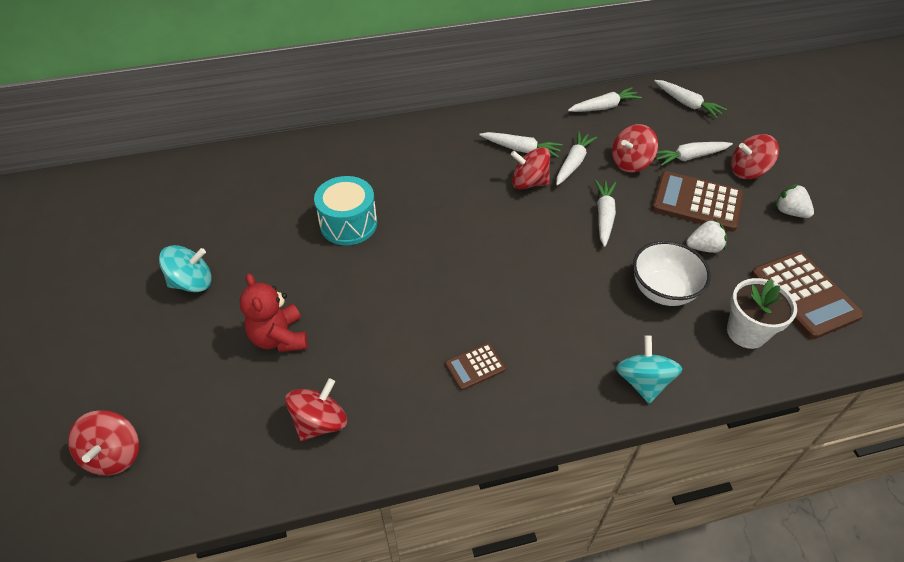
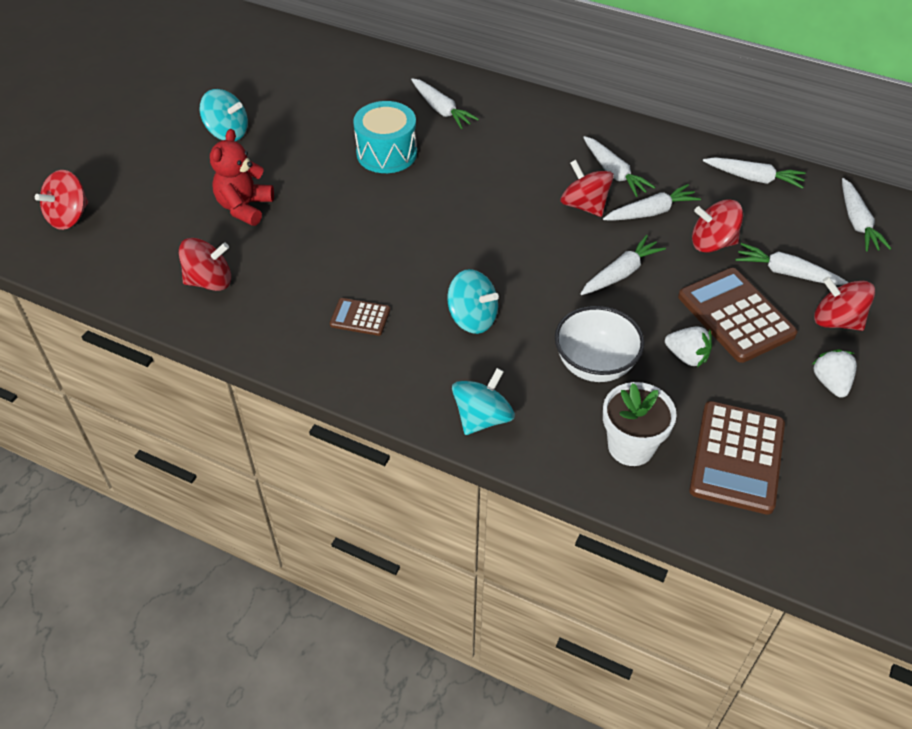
camera: 40 degrees right, 0 degrees up
none -> white carrot [411,78,479,129]
none -> turquoise spinning top [447,269,499,334]

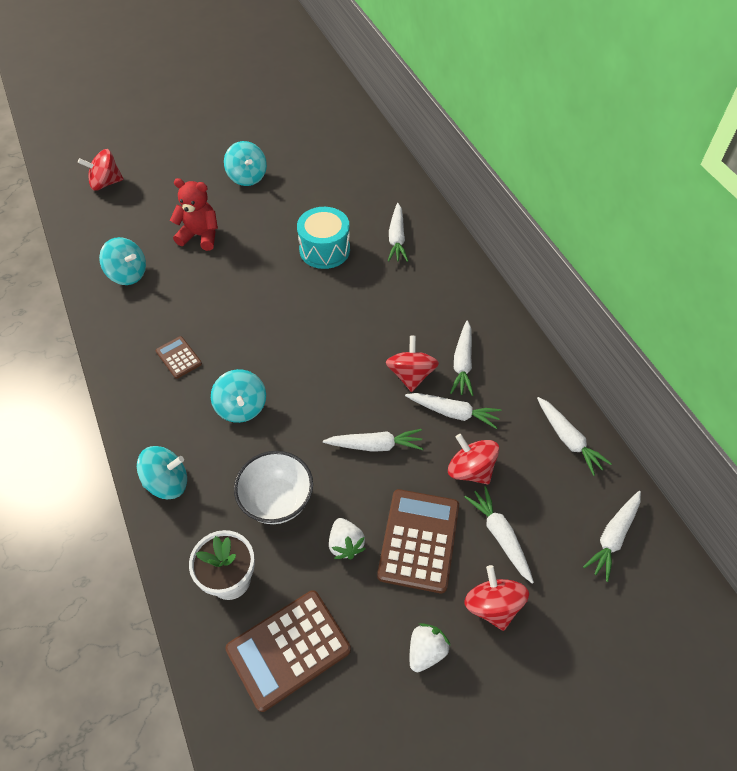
camera: 40 degrees right, 5 degrees up
red spinning top [179,238,231,291] -> turquoise spinning top [99,237,146,285]
red teddy bear [210,129,274,226] -> red teddy bear turned 45 degrees clockwise [170,178,218,251]

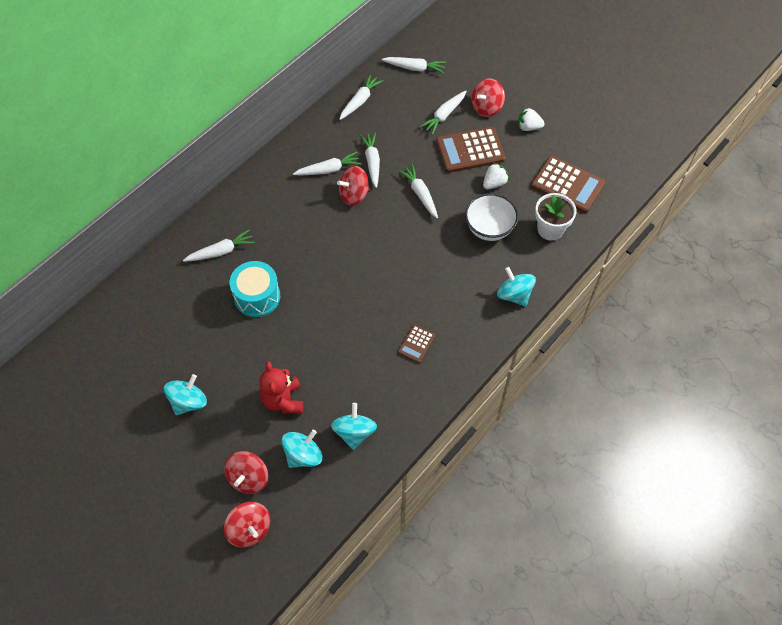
camera: 115 degrees left, 5 degrees up
turquoise spinning top [211,369,266,423] -> turquoise spinning top moved to [282,430,322,468]
red spinning top [448,434,499,485] -> red spinning top moved to [224,451,268,494]

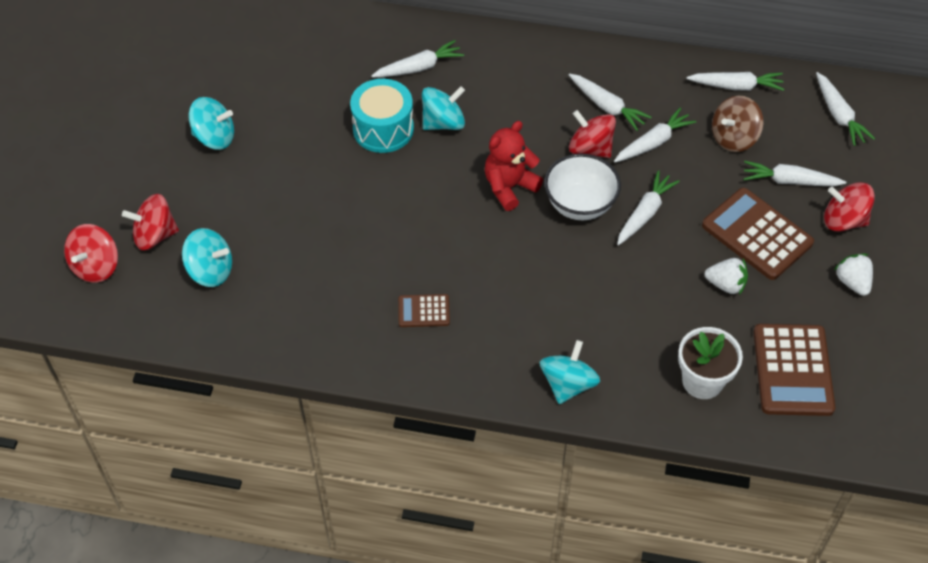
camera: 60 degrees right, 5 degrees down
white carrot [183,230,255,262] -> white carrot turned 60 degrees counterclockwise [371,40,464,77]
red teddy bear [259,361,304,414] -> red teddy bear moved to [485,121,543,211]
turquoise spinning top [331,403,377,450] -> turquoise spinning top moved to [422,86,465,130]
white bowl [465,193,518,241] -> white bowl moved to [544,154,621,220]
none -> brown spinning top [712,95,764,152]

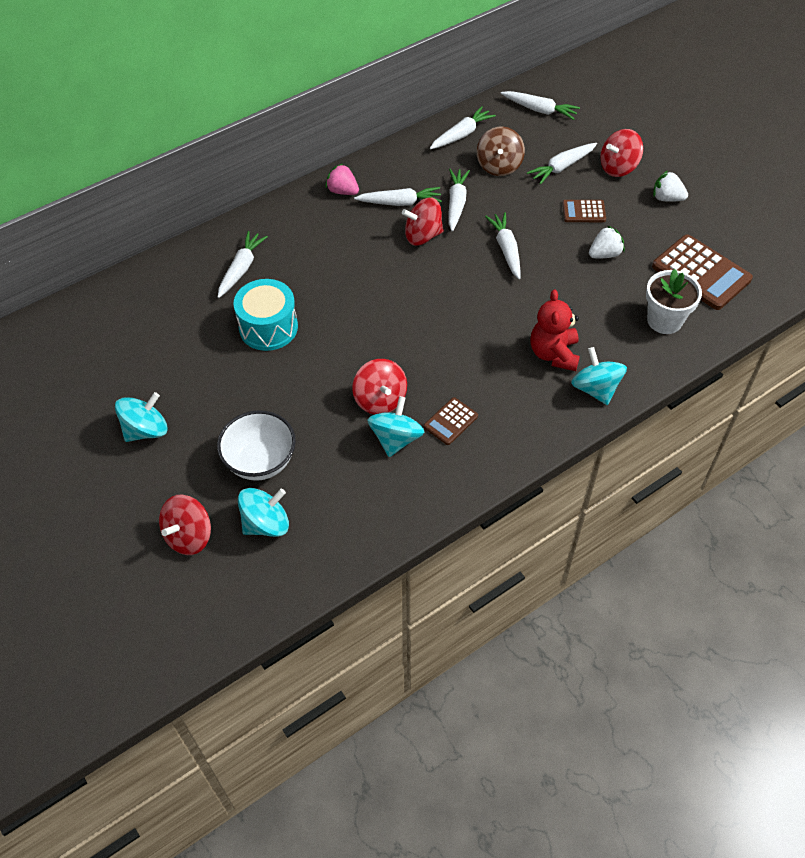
camera: 45 degrees left, 0 degrees up
red spinning top [64,224,118,283] -> red spinning top moved to [352,359,407,414]
turquoise spinning top [422,86,465,130] -> turquoise spinning top moved to [367,396,425,457]
red teddy bear [485,121,543,211] -> red teddy bear moved to [530,290,580,371]
white bowl [544,154,621,220] -> white bowl moved to [217,410,296,481]
brown calculator [702,188,814,280] -> brown calculator [563,200,606,222], size x0.52
none -> pink strawberry [325,164,359,195]

